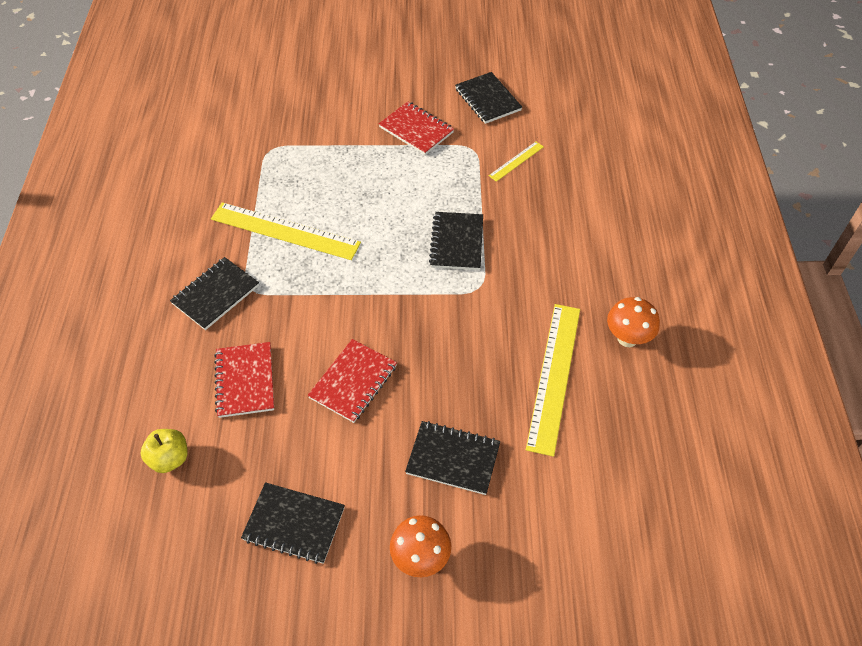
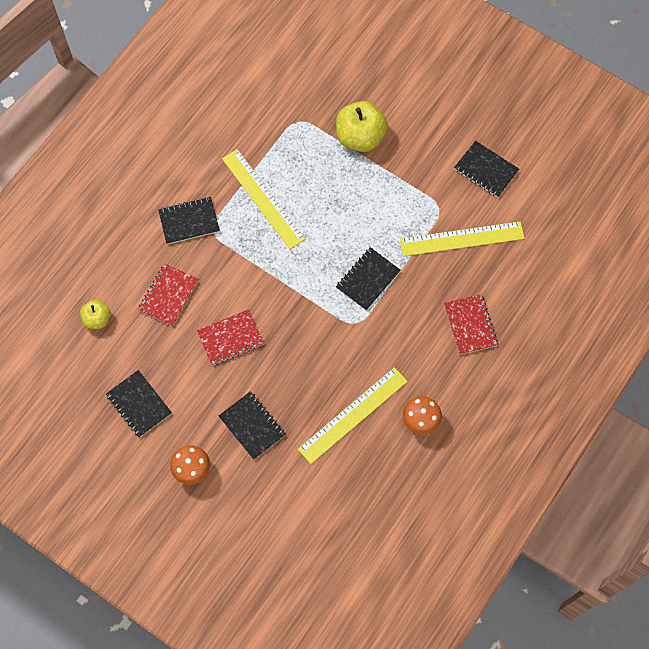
camera: 35 degrees right, 15 degrees up
red notebook [379,101,454,155] -> red notebook moved to [444,294,498,355]
black notebook [455,72,522,124] -> black notebook turned 60 degrees counterclockwise [454,141,519,198]
yellow ruler [489,142,544,182] -> yellow ruler [400,221,525,256], size x2.07
none -> yellow apple [336,101,388,152]

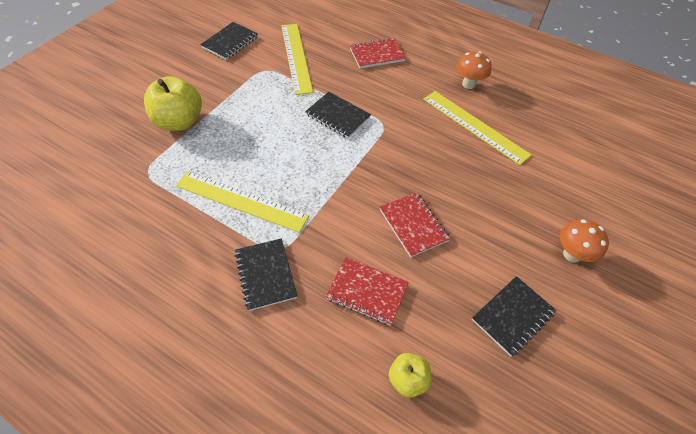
camera: 95 degrees left, 15 degrees down
black notebook [219,391,286,459] -> none
yellow ruler [222,149,305,249] -> yellow ruler turned 60 degrees clockwise [176,171,309,233]

